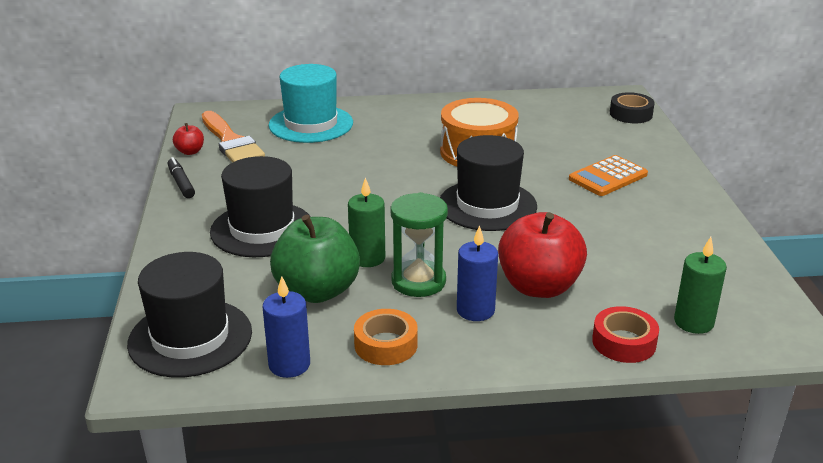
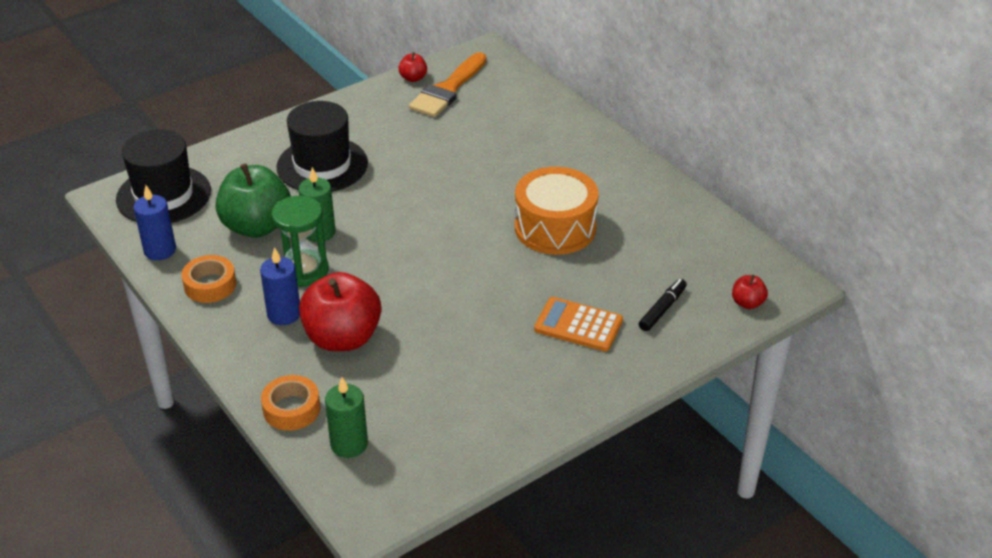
camera: 60 degrees right, 10 degrees up
black marker [167,157,195,198] -> black marker moved to [639,279,687,331]
turquoise hat [269,64,353,143] -> none
black hat [440,135,537,231] -> none
red tape [592,306,659,363] -> orange tape [261,375,320,431]
black tape [610,92,655,123] -> red apple [732,275,768,309]

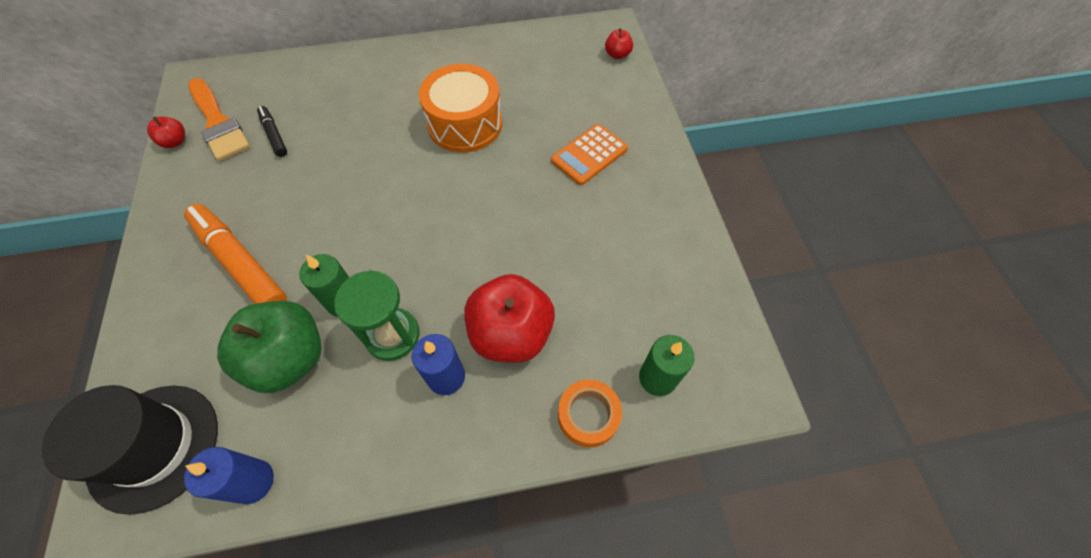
camera: 65 degrees left, 20 degrees up
orange tape [181,255,236,303] -> none
black hat [276,101,368,192] -> orange marker [184,204,287,304]
black marker [639,279,687,331] -> black marker moved to [257,106,287,157]

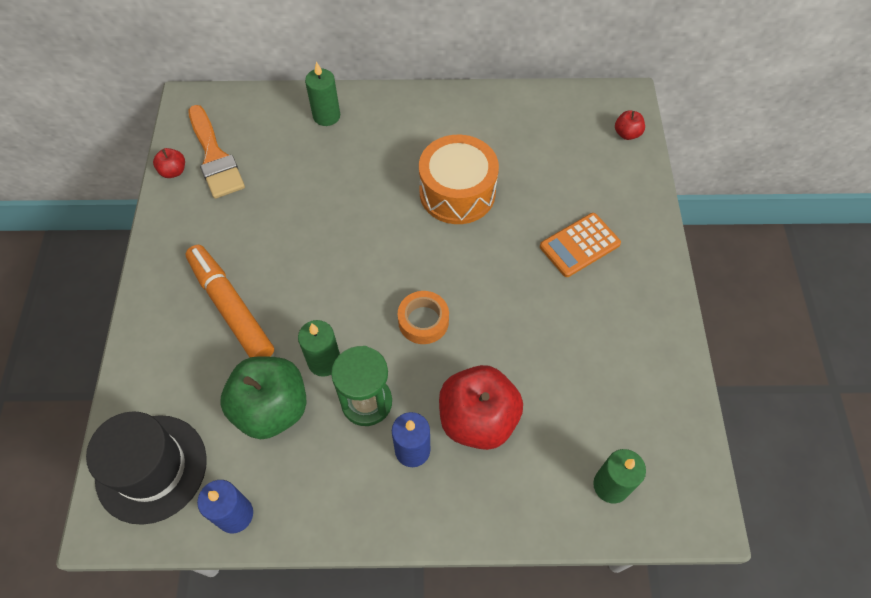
camera: 10 degrees right, 0 degrees up
black marker [257,106,287,157] -> none
orange tape [558,380,622,448] -> orange tape moved to [398,291,449,344]
none -> green candle [305,62,340,126]

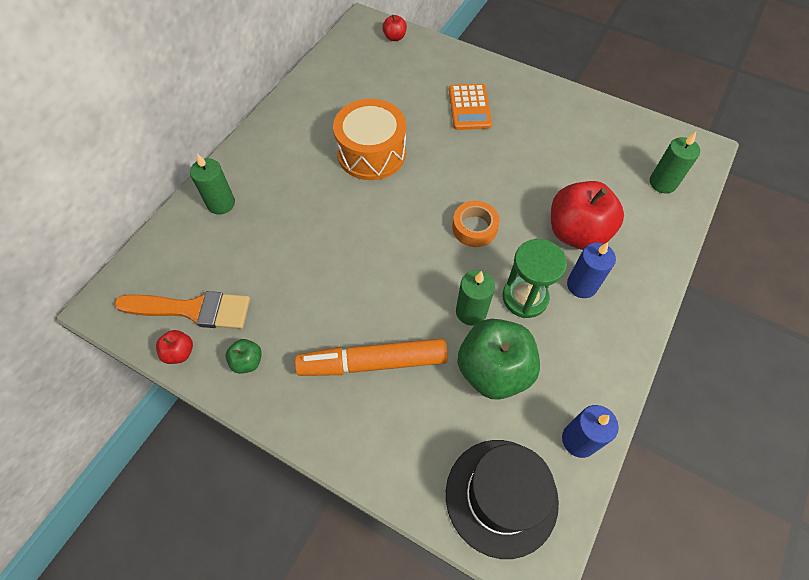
camera: 60 degrees left, 0 degrees up
none -> green apple [225,339,262,374]

